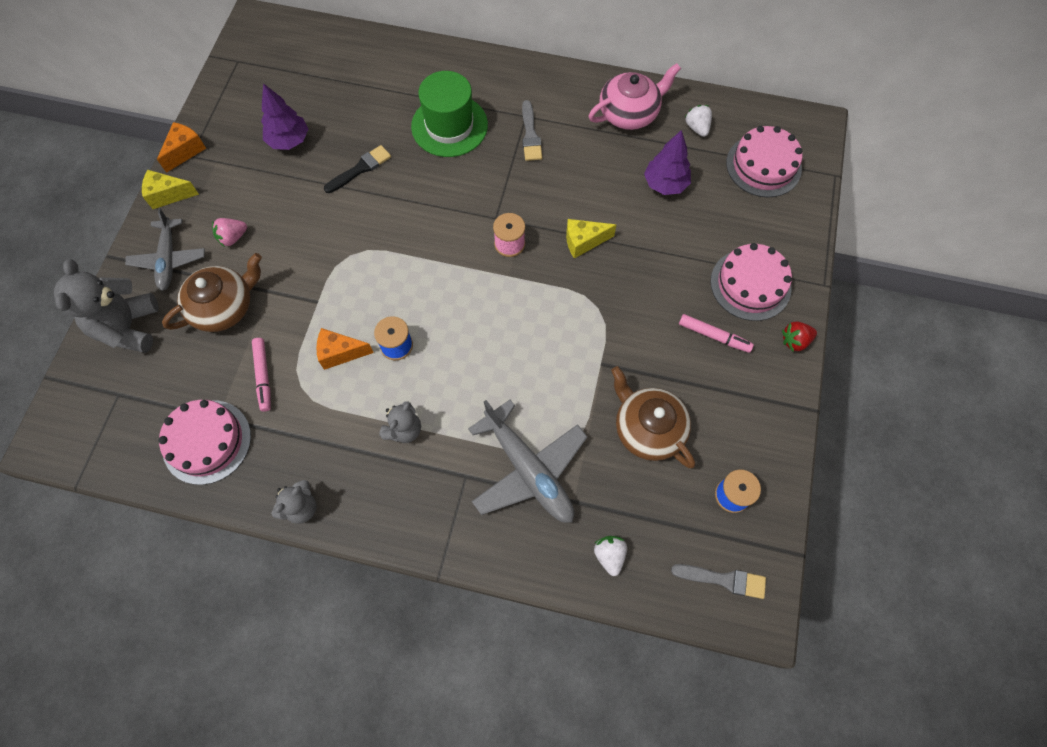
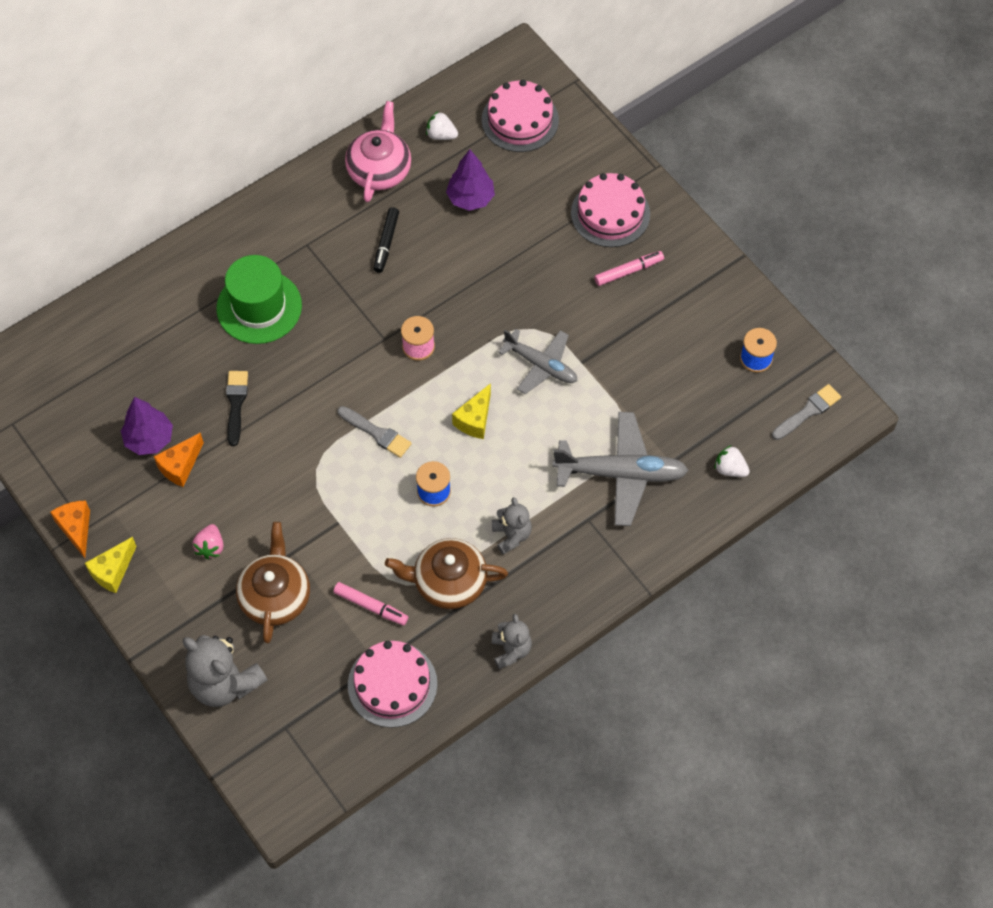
camera: 50 degrees left, 5 degrees down
grey plane [125,208,205,291] -> grey plane moved to [498,329,577,394]
orange cheese [316,328,374,370] -> orange cheese moved to [154,432,204,487]
grey brush [522,100,543,161] -> grey brush moved to [337,406,412,458]
yellow cheese [566,219,616,259] -> yellow cheese moved to [452,383,491,439]
brown teapot [611,366,695,468] -> brown teapot moved to [385,538,508,609]
red strawberry [782,322,817,351] -> none
none -> black marker [374,207,399,273]

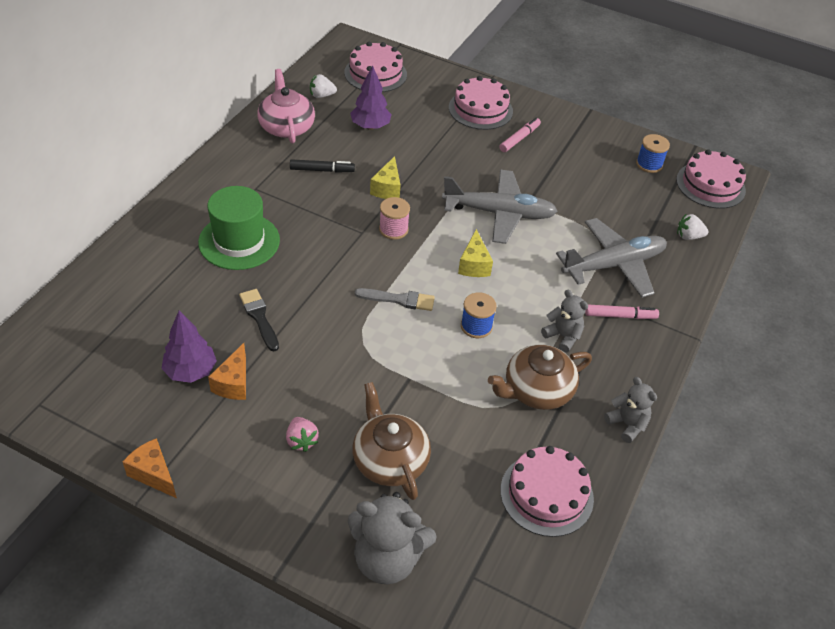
camera: 30 degrees left, 15 degrees down
yellow cheese [85,537,137,593] -> yellow cheese moved to [370,156,400,199]
pink marker [333,582,408,625] -> pink marker moved to [585,304,659,319]
black marker [374,207,399,273] -> black marker turned 75 degrees counterclockwise [290,159,355,173]
grey plane [498,329,577,394] -> grey plane [442,170,557,244], size x1.51
grey brush [772,384,841,440] -> pink cake [676,150,746,209]

